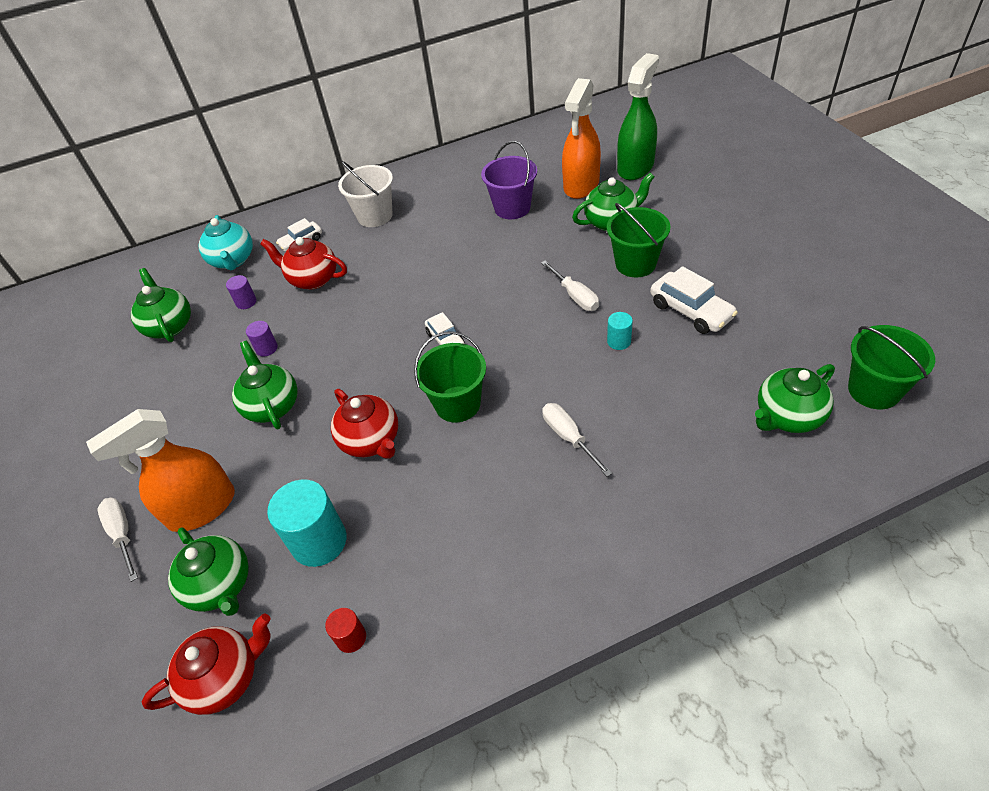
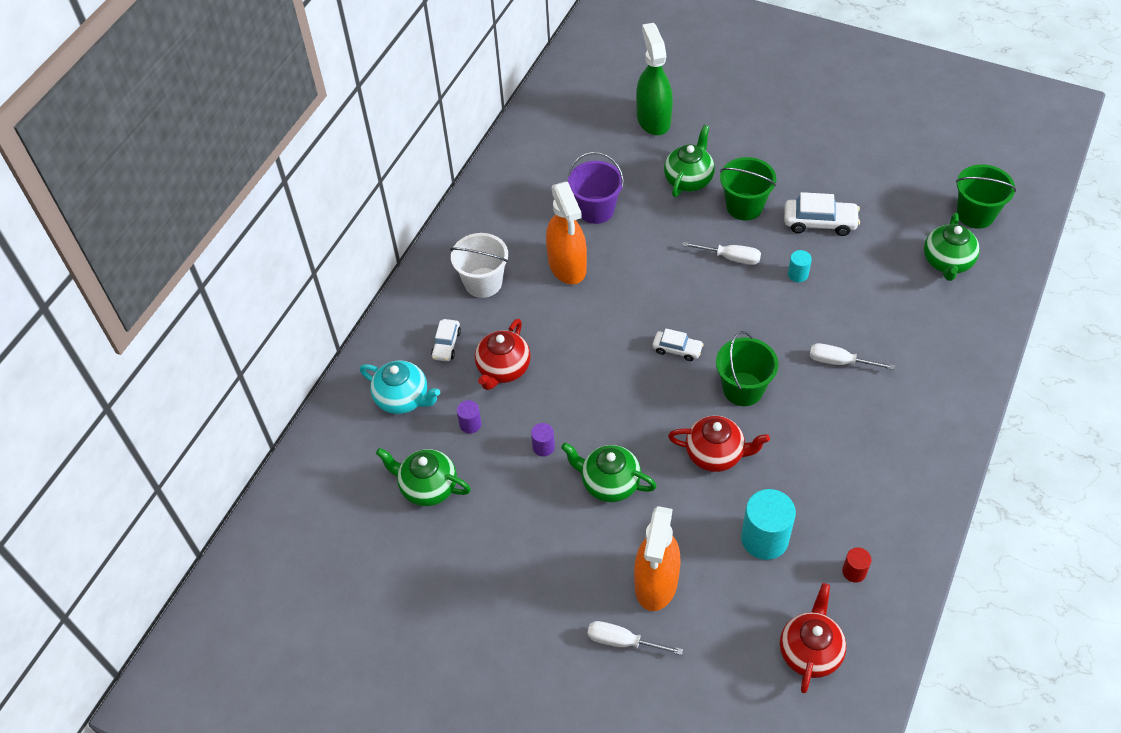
camera: 45 degrees left, 5 degrees up
green teapot [168,527,249,616] -> none
red teapot [260,237,347,290] -> red teapot turned 45 degrees counterclockwise [475,319,531,390]
orange spray bottle [562,78,601,199] -> orange spray bottle moved to [546,182,587,285]

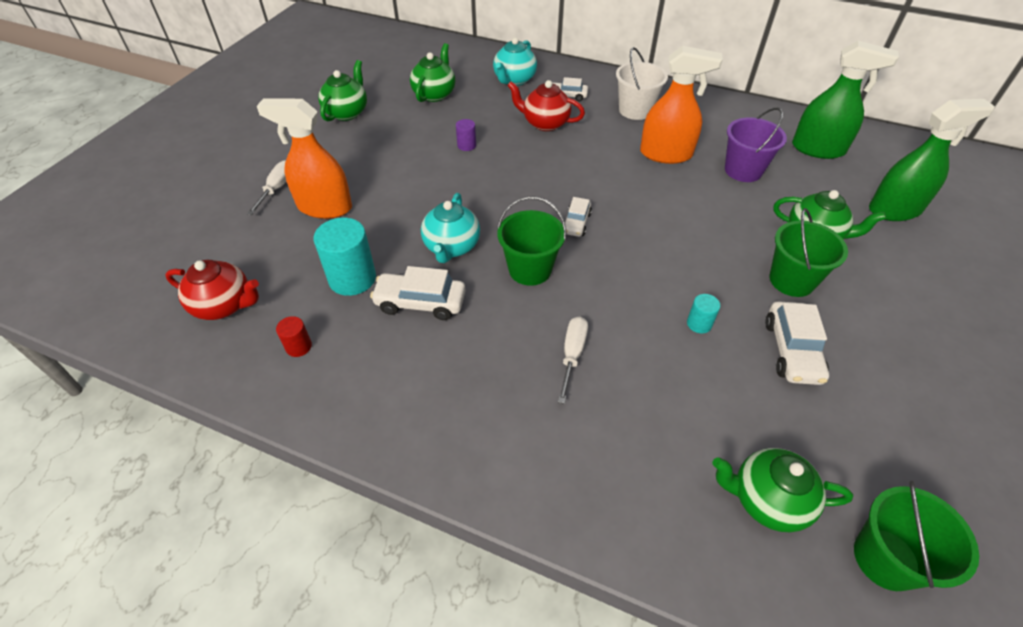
camera: 85 degrees right, 5 degrees down
purple cylinder [457,400,481,434] -> none
orange spray bottle [546,182,587,285] -> orange spray bottle turned 150 degrees counterclockwise [640,46,723,164]
green teapot [561,443,657,502] -> green teapot moved to [318,60,367,121]
red teapot [668,416,770,472] -> turquoise teapot [421,193,480,263]
white screwdriver [682,242,761,265] -> none
none -> white car [370,266,466,320]
none -> green spray bottle [792,41,899,159]

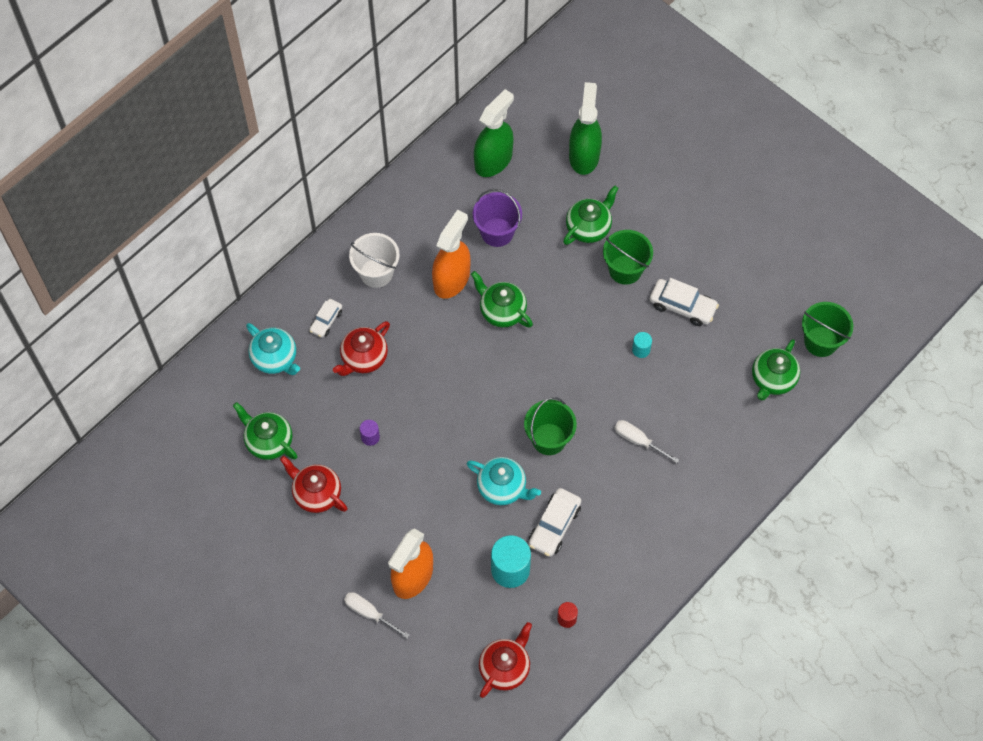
camera: 70 degrees left, 15 degrees up
green teapot [318,60,367,121] -> green teapot moved to [471,271,533,328]
white car [565,197,592,237] -> none
none -> red teapot [280,456,348,513]

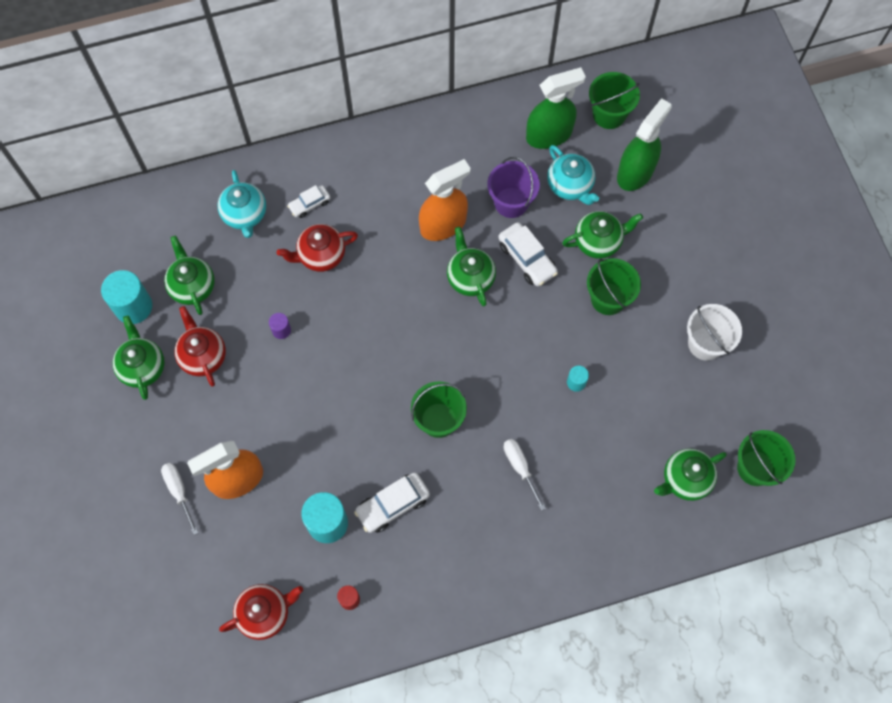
camera: 30 degrees right, 5 degrees up
white bucket [349,233,400,288] -> white bucket moved to [687,304,742,361]
turquoise teapot [466,457,541,505] -> turquoise teapot moved to [547,145,599,205]
white car [650,278,719,326] -> white car moved to [498,222,558,286]
none -> turquoise cylinder [101,270,152,324]
none -> green teapot [113,316,165,400]
none -> green bucket [589,72,640,129]

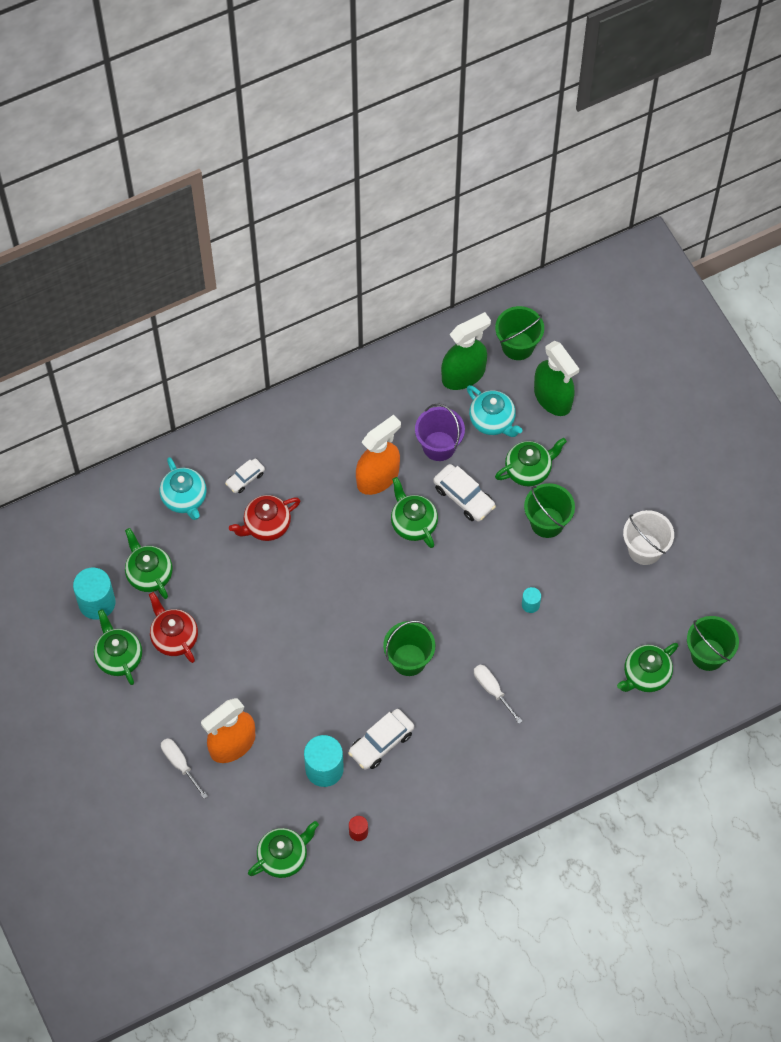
camera: 10 degrees left, 5 degrees down
red teapot [219,584,303,640] -> green teapot [248,821,319,878]
purple cylinder [269,313,291,339] -> none
green spray bottle [617,98,672,191] -> green spray bottle turned 120 degrees clockwise [534,341,580,416]

